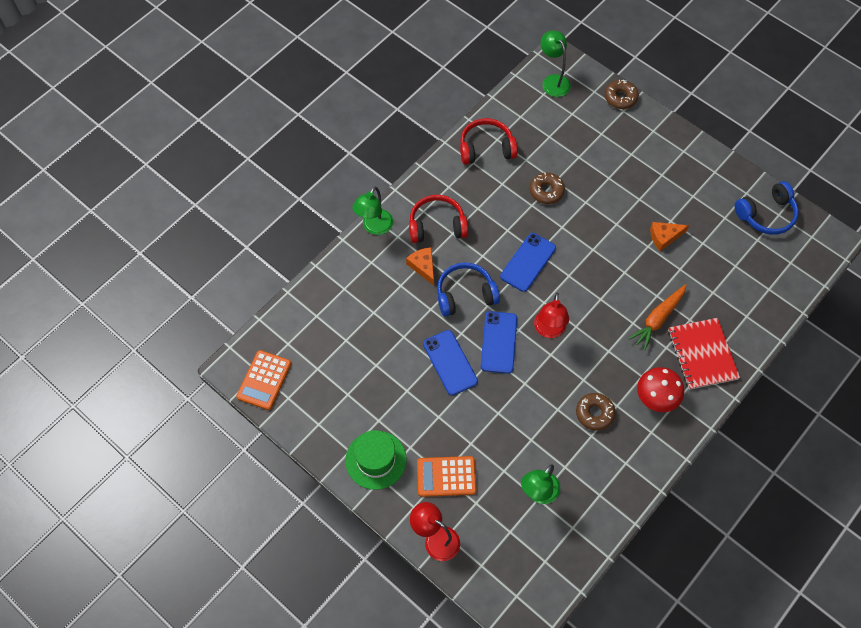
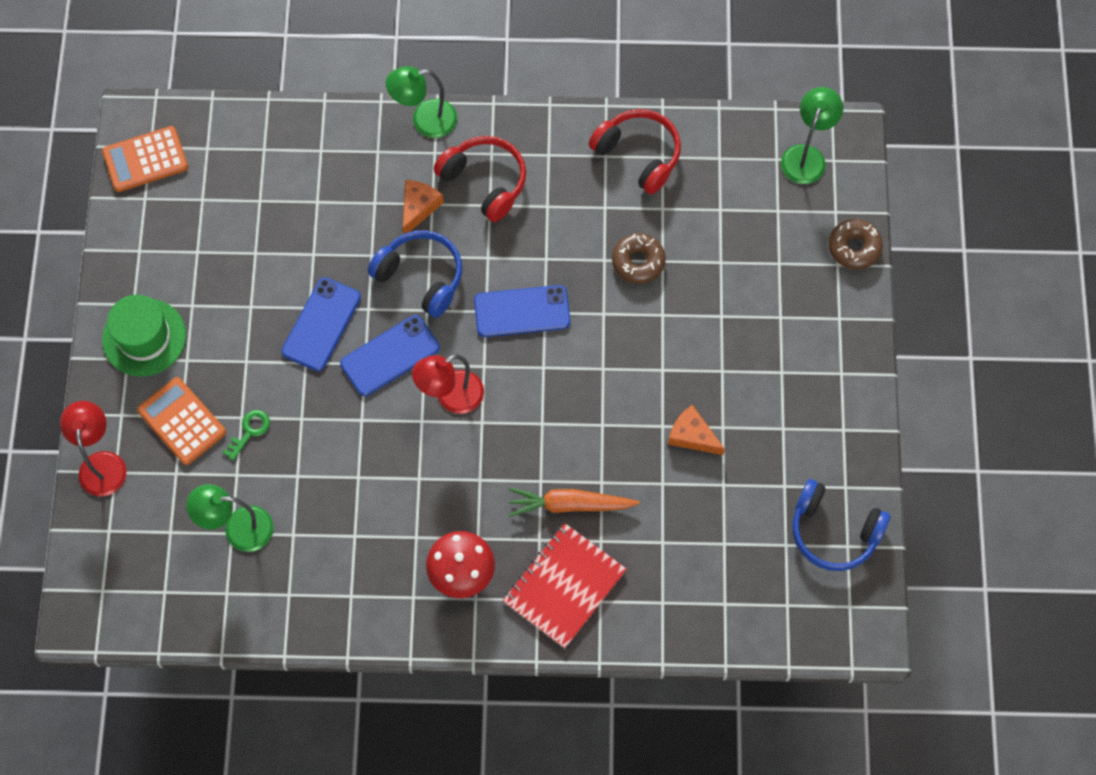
camera: 50 degrees right, 5 degrees up
brown donut [576,393,615,430] -> none
none -> green key [223,410,270,461]

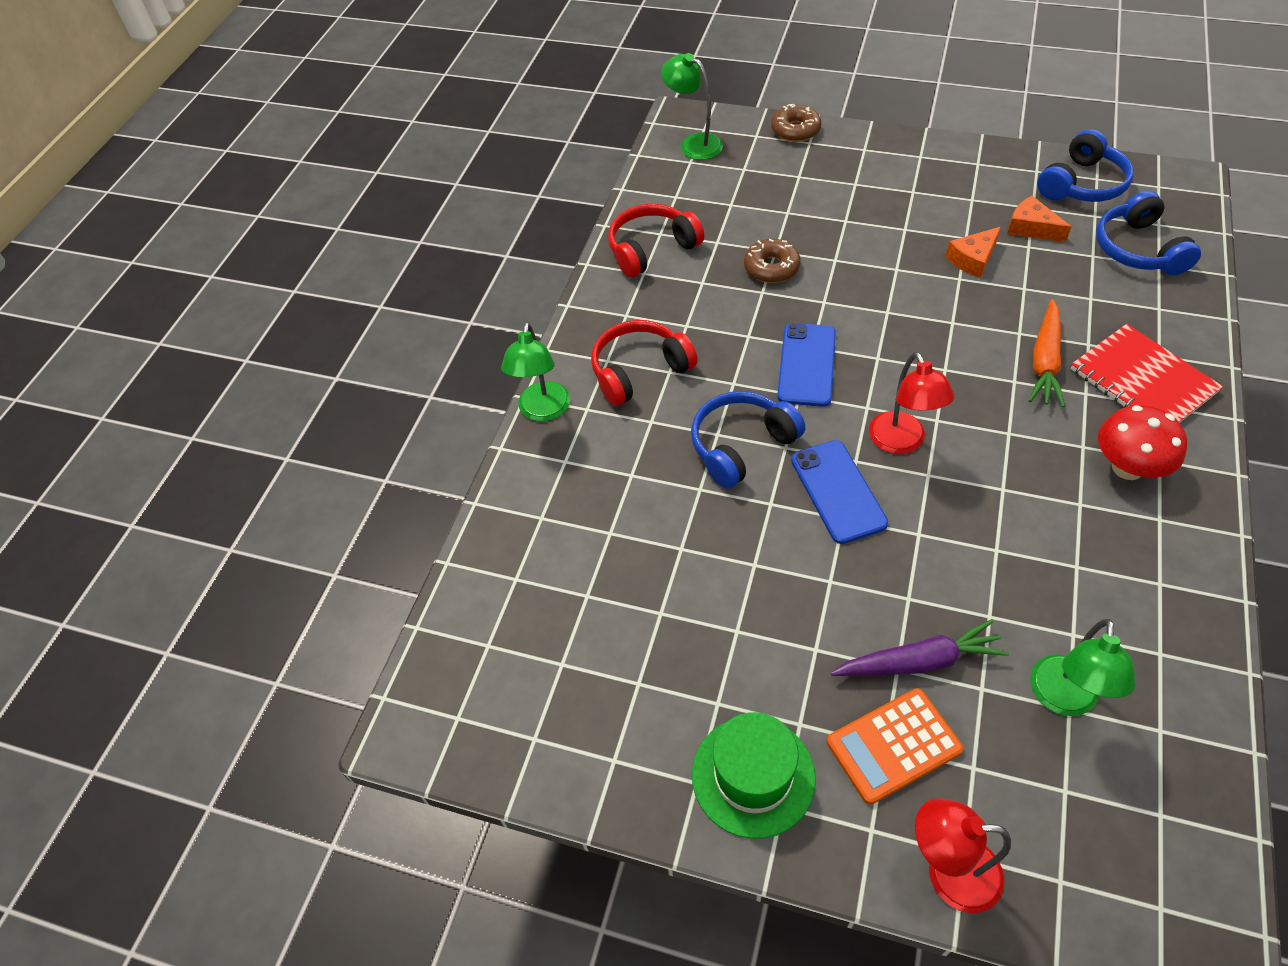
camera: 70 degrees left, 15 degrees down
orange calculator [102,126,188,192] -> none
green key [223,410,270,461] -> purple carrot [831,619,1009,676]
blue phone [281,277,361,371] -> none
orange cheese [403,180,444,234] -> orange cheese moved to [1007,196,1071,242]
none -> blue headphones [1096,191,1201,275]

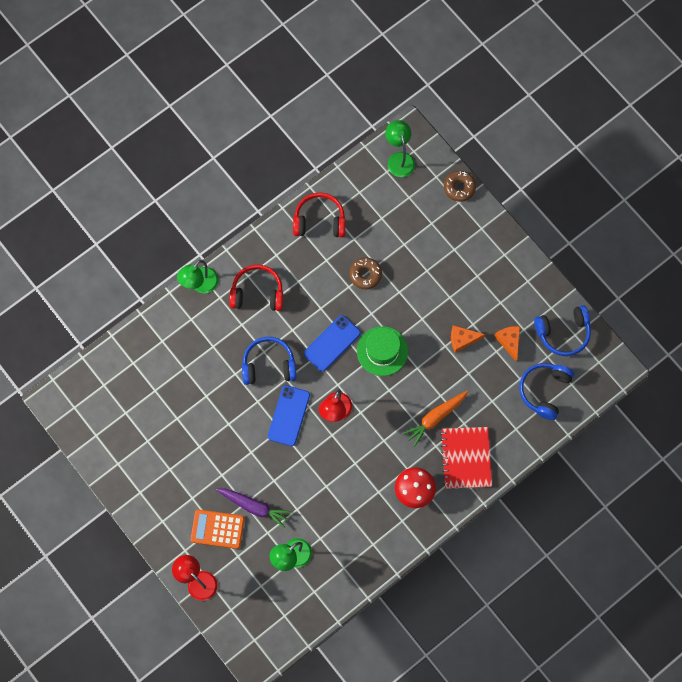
camera: 30 degrees right, 20 degrees up
green hat [692,712,816,839] -> green hat moved to [357,326,408,376]

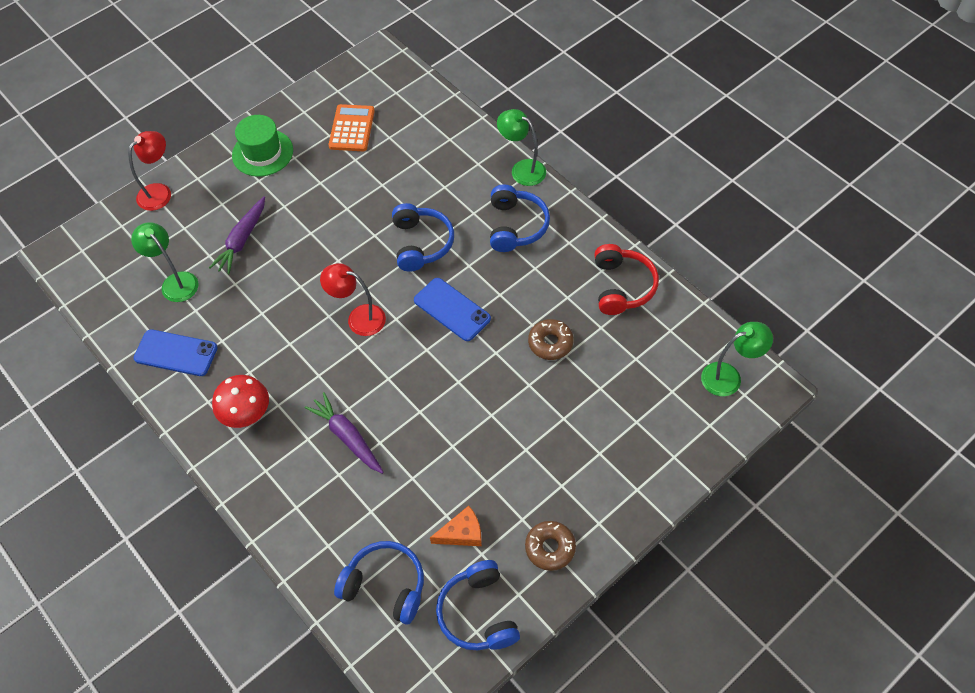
camera: 90 degrees right, 15 degrees down
orange calculator [191,509,244,549] -> orange calculator moved to [328,104,375,151]
red headphones [229,265,283,311] -> blue headphones [490,184,550,252]
blue phone [268,385,310,446] -> blue phone moved to [134,329,218,376]
green hat [357,326,408,376] -> green hat moved to [232,115,293,177]
orange carrot [403,391,468,447] -> purple carrot [304,392,384,474]
red notebook [440,427,492,489] -> none
brown donut [444,171,476,202] -> brown donut moved to [525,521,576,571]
orange cheese [451,325,485,353] -> none

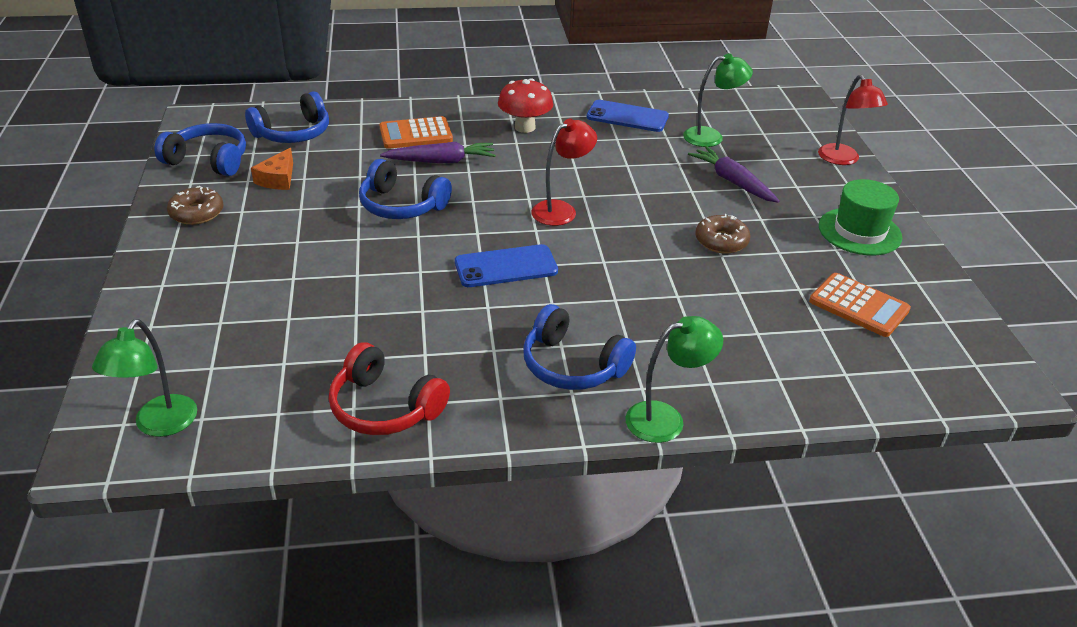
camera: 120 degrees right, 20 degrees down
blue phone [134,329,218,376] -> blue phone turned 60 degrees clockwise [587,100,669,132]
blue headphones [392,203,454,272] -> blue headphones moved to [359,159,452,219]
brown donut [528,319,574,360] -> brown donut moved to [695,214,750,253]
none -> orange calculator [380,116,453,149]

